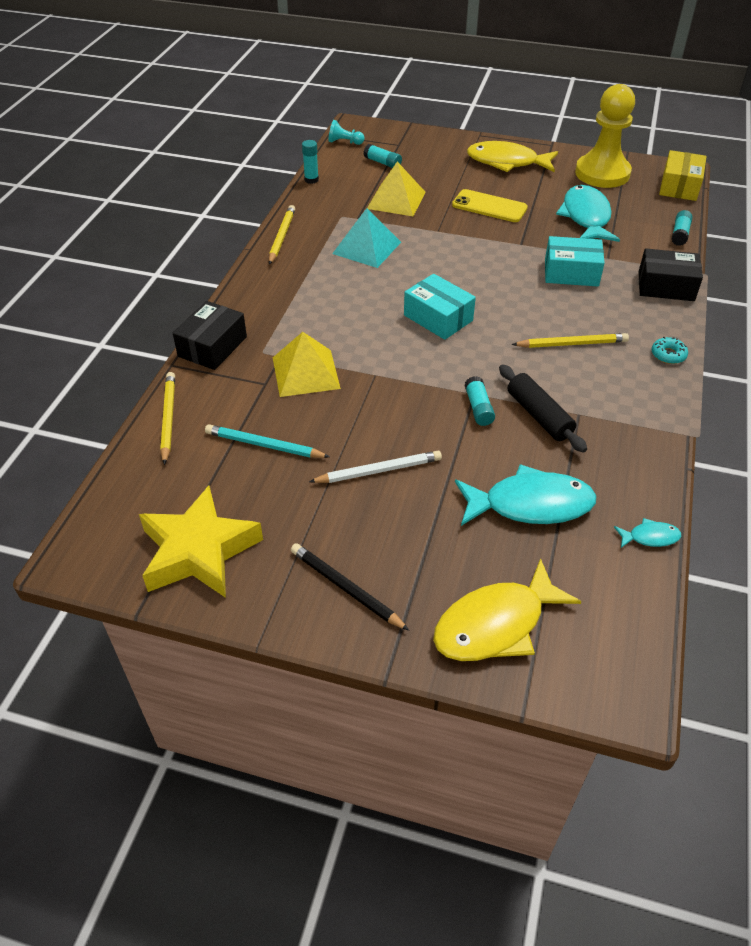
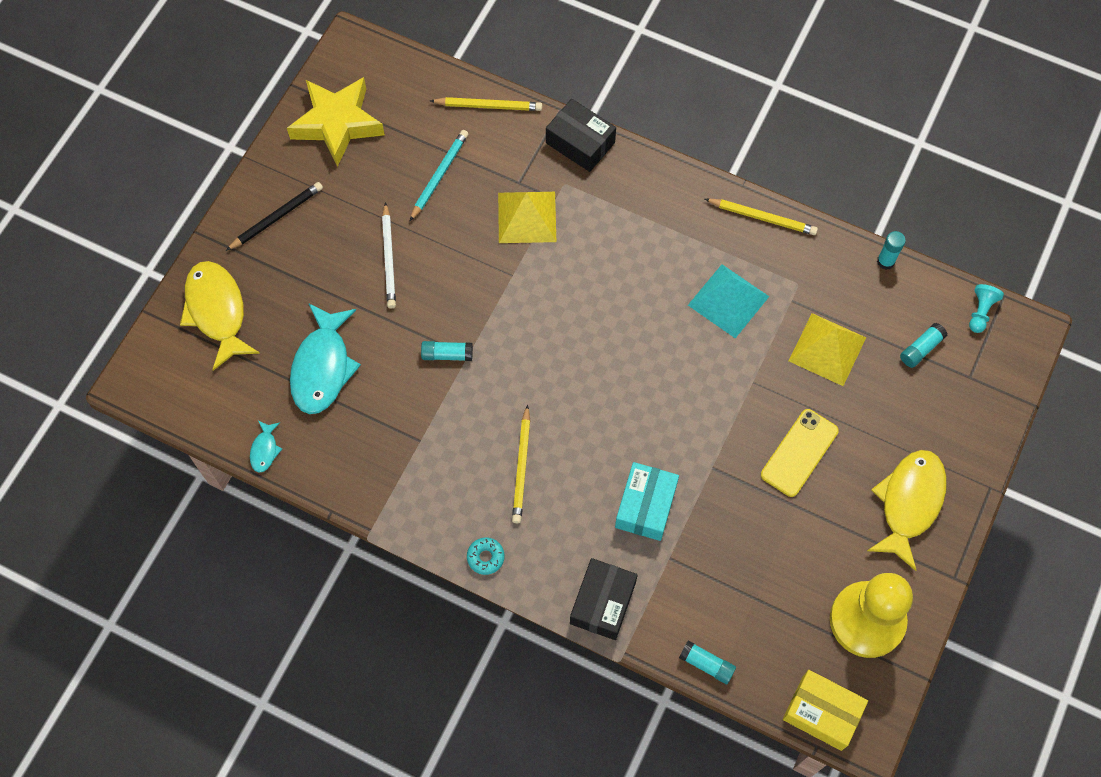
camera: 100 degrees right, 20 degrees up
turquoise box [404,274,476,340] -> none
black rolling pin [499,364,587,453] -> none
turquoise fish [556,185,620,242] -> none

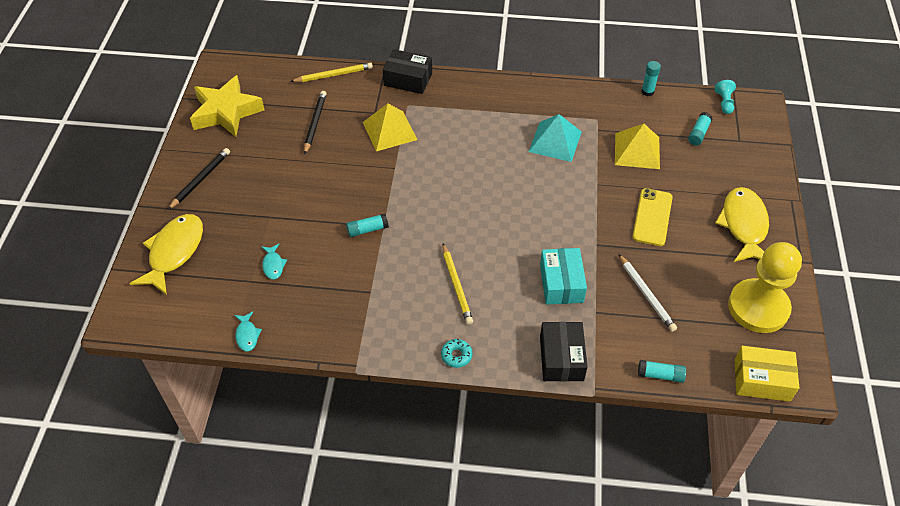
camera: 20 degrees left, 15 degrees down
yellow fish [180,261,260,371] -> yellow fish turned 60 degrees clockwise [129,214,203,295]
turquoise fish [290,303,361,414] -> turquoise fish [262,244,287,279], size x0.45
white pencil [382,202,396,308] -> white pencil moved to [619,254,677,332]
turquoise pencil [410,130,468,221] -> black pencil [304,91,327,155]
yellow pencil [705,199,818,235] -> none

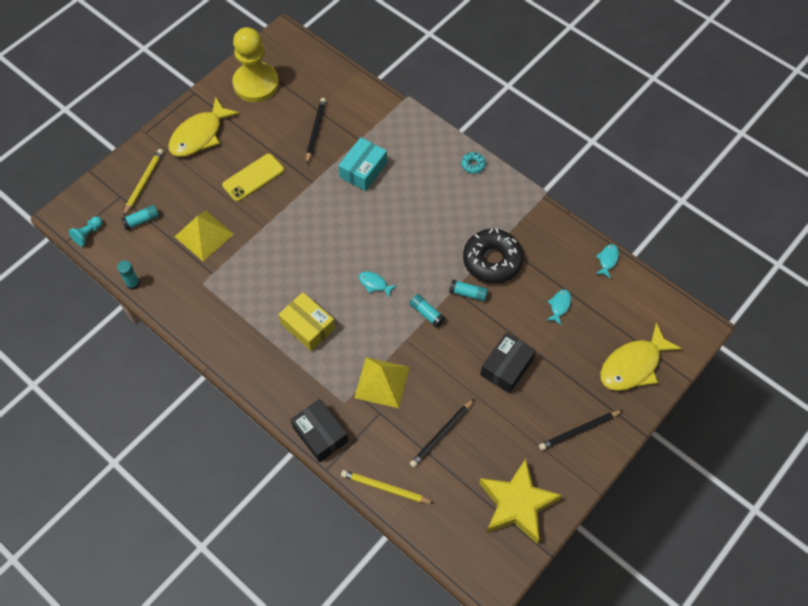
camera: 145 degrees left, 10 degrees up
yellow pencil [442,244,473,325] -> yellow pencil moved to [123,149,164,216]
turquoise pyramid [529,114,582,162] -> none
black box [540,322,587,382] -> black box moved to [480,332,536,394]
white pencil [619,254,677,332] -> black pencil [306,98,326,164]
turquoise glue stick [638,360,686,383] -> turquoise glue stick moved to [409,294,445,328]
yellow box [735,346,799,402] -> yellow box moved to [278,292,335,351]
none -> turquoise fish [359,272,397,297]
none -> black donut [463,228,523,284]

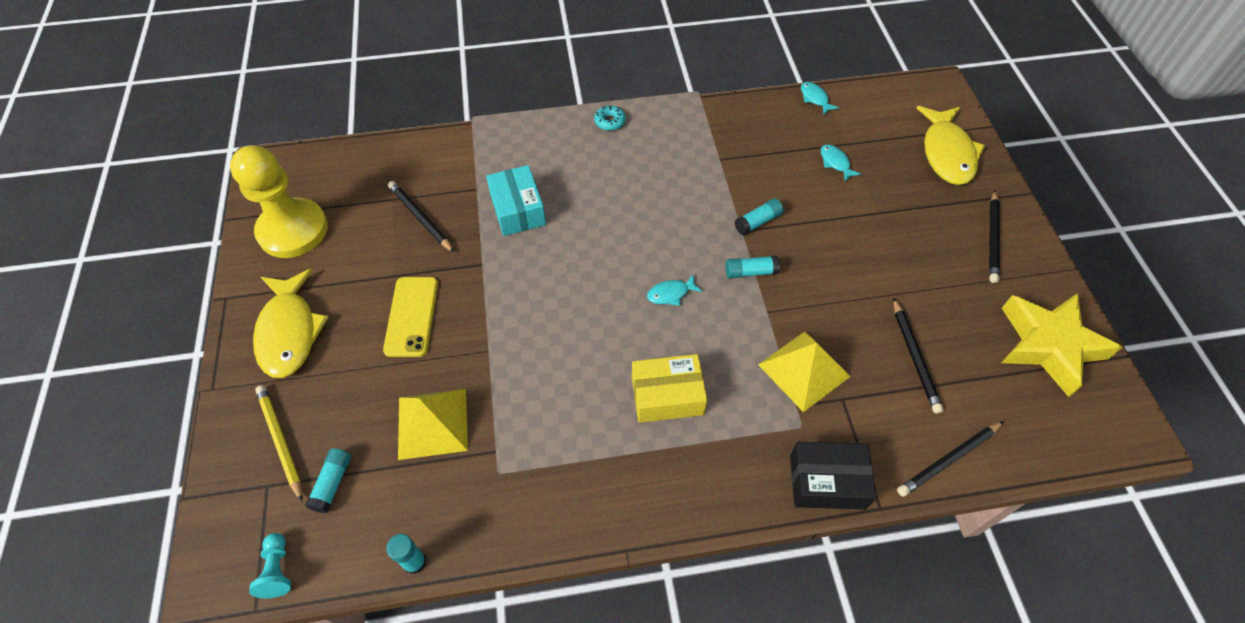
camera: 50 degrees left, 5 degrees down
yellow pencil [341,470,435,504] -> black pencil [897,421,1004,497]
black donut [463,228,523,284] -> none
black box [480,332,536,394] -> none

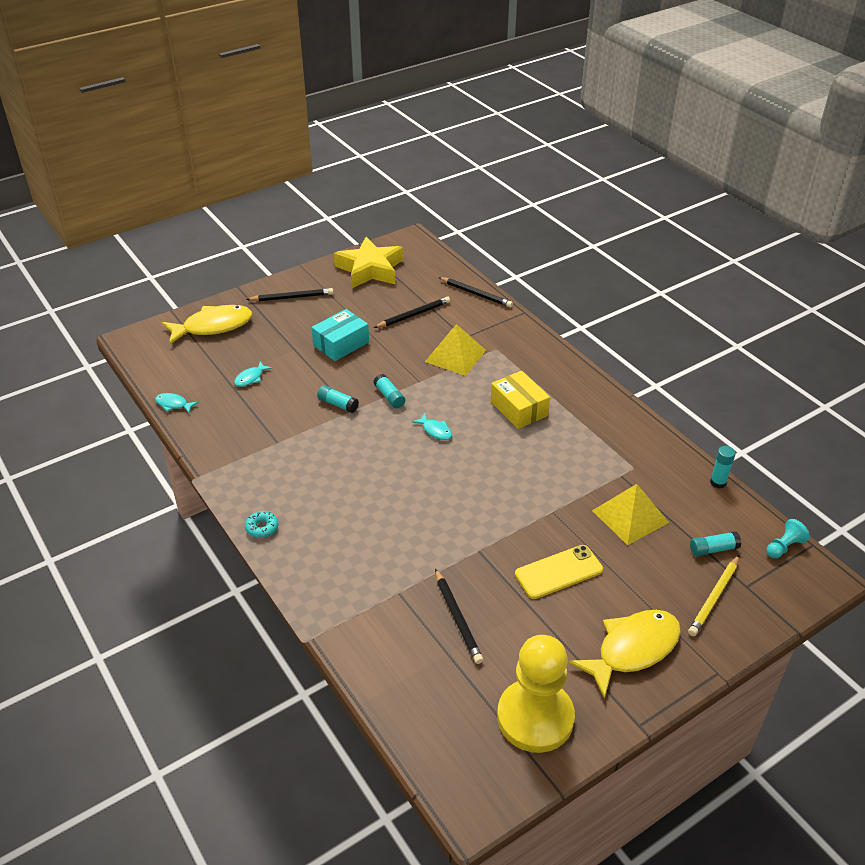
camera: 115 degrees left, 15 degrees down
black pencil [388,181,454,253] -> black pencil turned 45 degrees counterclockwise [435,569,483,664]
turquoise box [486,165,546,236] -> turquoise box moved to [311,309,369,361]
black box [790,442,876,510] -> none
turquoise fish [801,82,839,115] -> turquoise fish turned 75 degrees clockwise [155,393,199,413]

